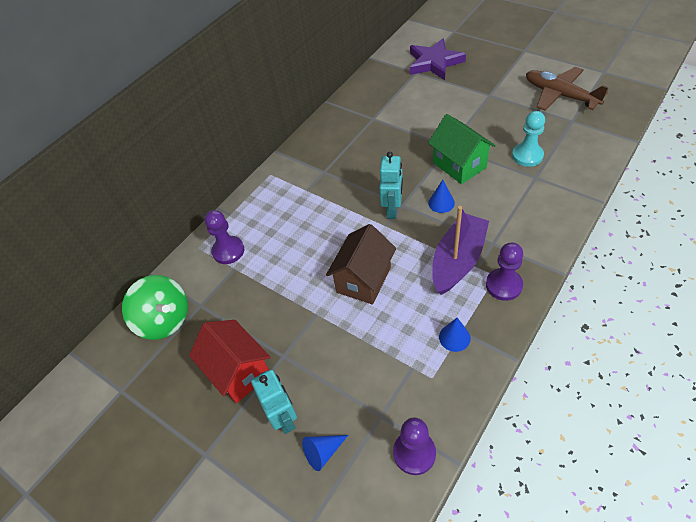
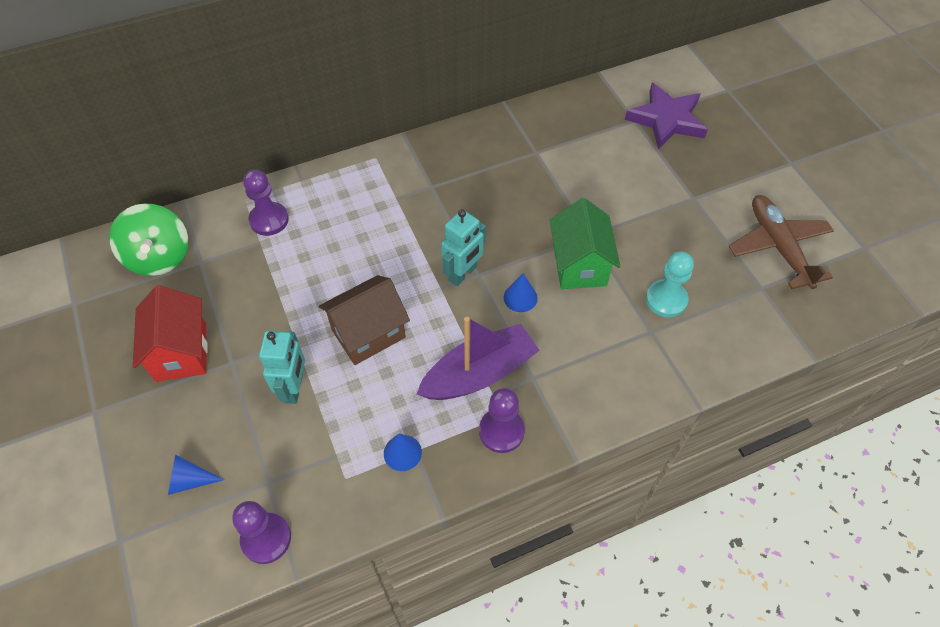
camera: 25 degrees right, 5 degrees up
turquoise robot [251,370,297,434] -> turquoise robot moved to [259,331,305,404]

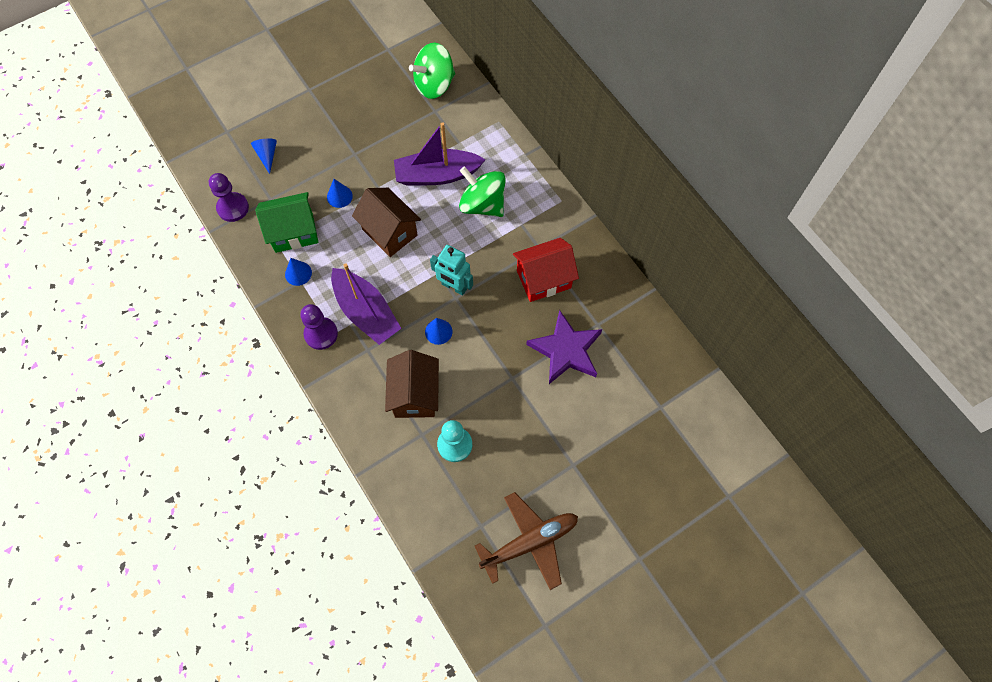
camera: 80 degrees right, 10 degrees up
red house [133,285,208,382] -> red house moved to [513,238,579,302]
purple pawn [243,170,289,236] -> none
turquoise robot [259,331,305,404] -> blue cone [327,179,353,208]
green house [550,198,621,289] -> green house moved to [255,192,318,253]
purple star [625,83,708,149] -> purple star moved to [526,310,602,384]
none -> brown house [385,350,439,418]
none -> purple boat [394,122,486,186]
none -> green spinning top [459,166,506,217]

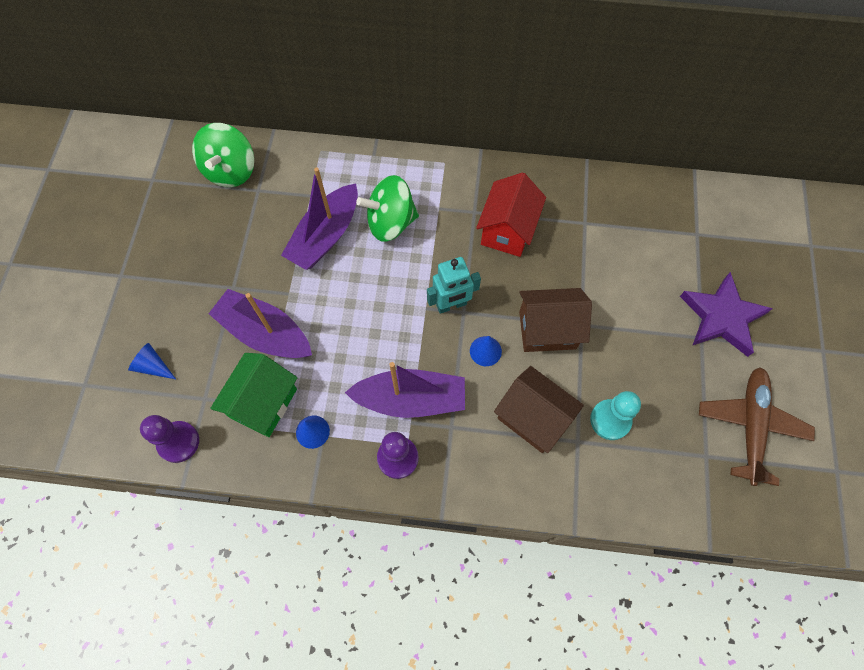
camera: 50 degrees left, 0 degrees up
blue cone [327,179,353,208] -> purple boat [208,289,312,358]
brown house [352,188,421,257] -> brown house moved to [519,288,592,352]
purple star [526,310,602,384] -> purple star moved to [680,272,773,357]

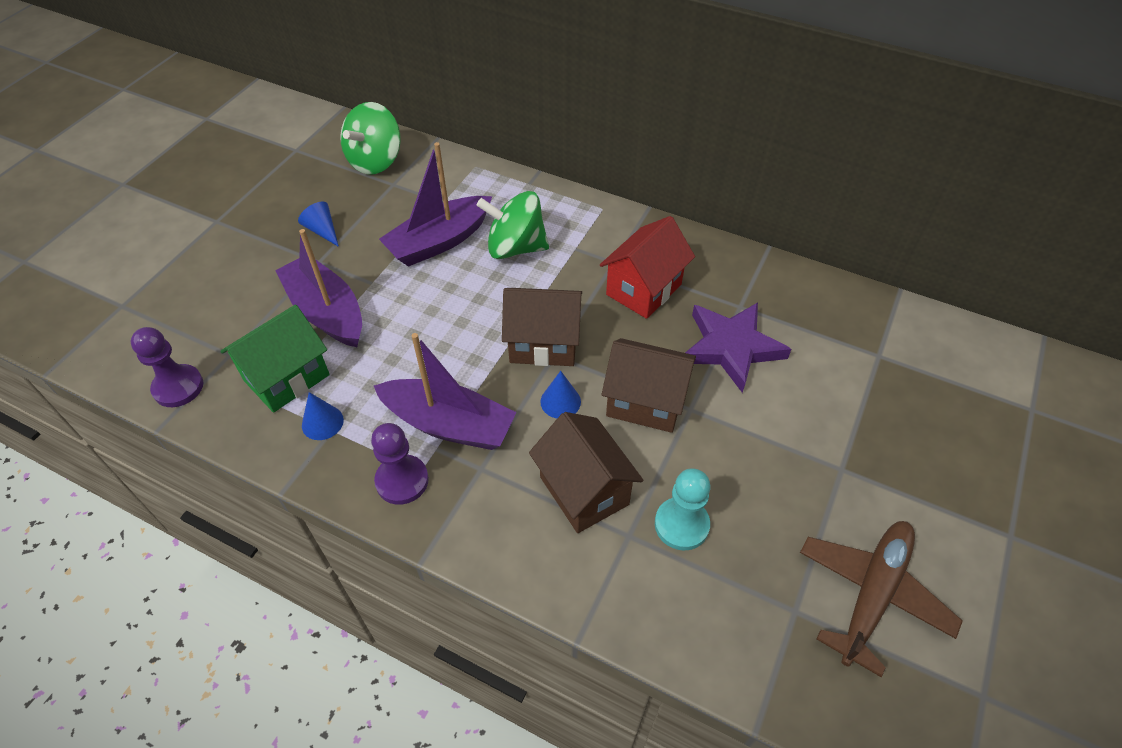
camera: 20 degrees right, 15 degrees down
blue cone [128,343,176,379] -> blue cone moved to [298,202,339,247]
turquoise robot [427,257,481,314] -> brown house [502,288,582,366]
purple star [680,272,773,357] -> purple star moved to [685,302,792,393]

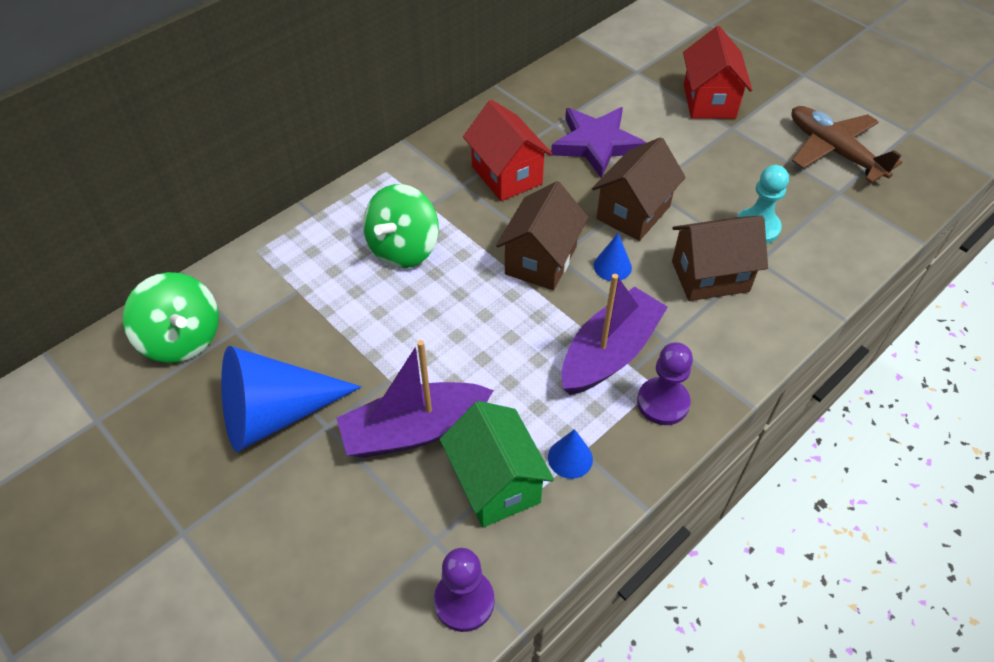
camera: 70 degrees left, 0 degrees up
blue cone [298,202,339,247] -> blue cone [221,346,361,452], size x2.32
purple boat [379,142,492,267] -> none
none -> red house [683,26,752,119]

